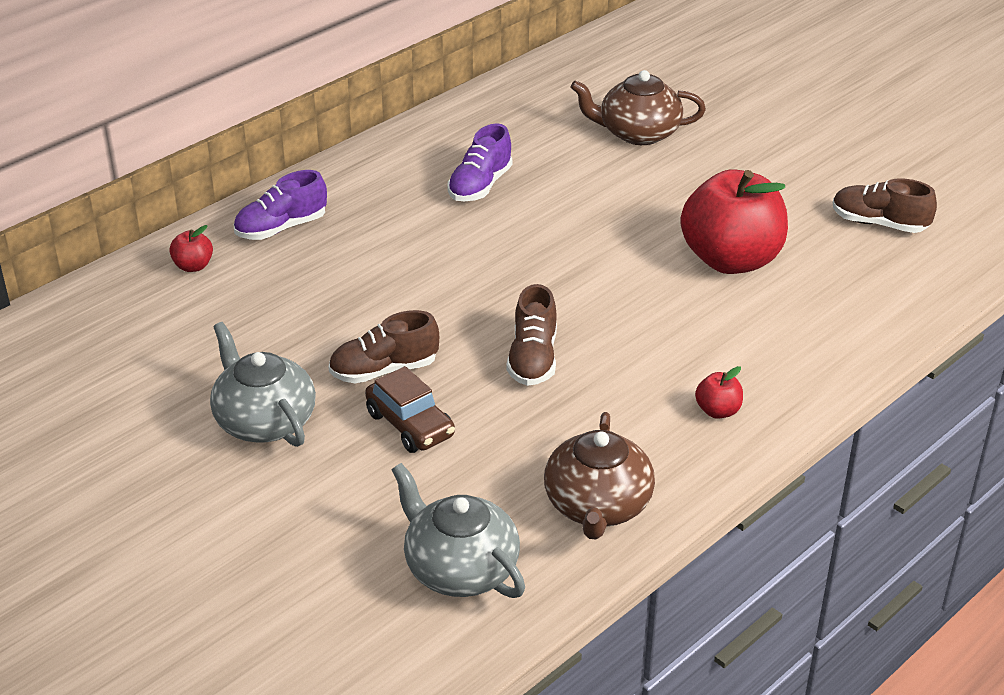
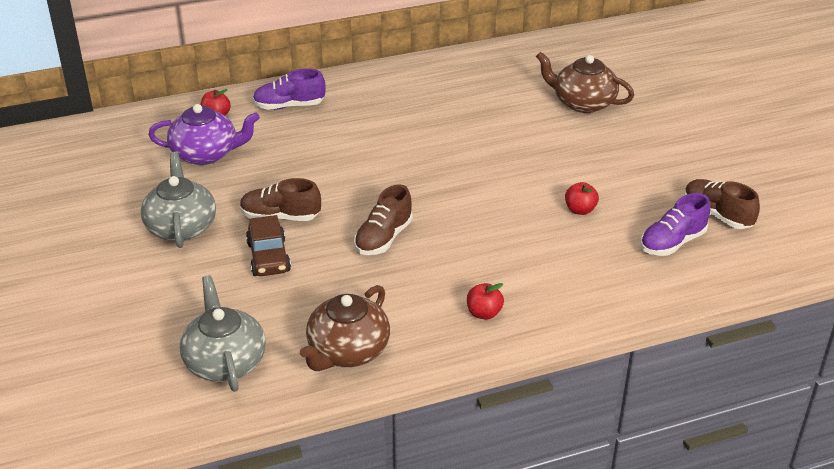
camera: 25 degrees right, 0 degrees up
purple shoe [448,123,513,201] -> purple shoe moved to [640,193,710,256]
red apple [681,169,788,274] -> red apple [565,182,599,215], size x0.40
none -> purple teapot [148,104,260,165]

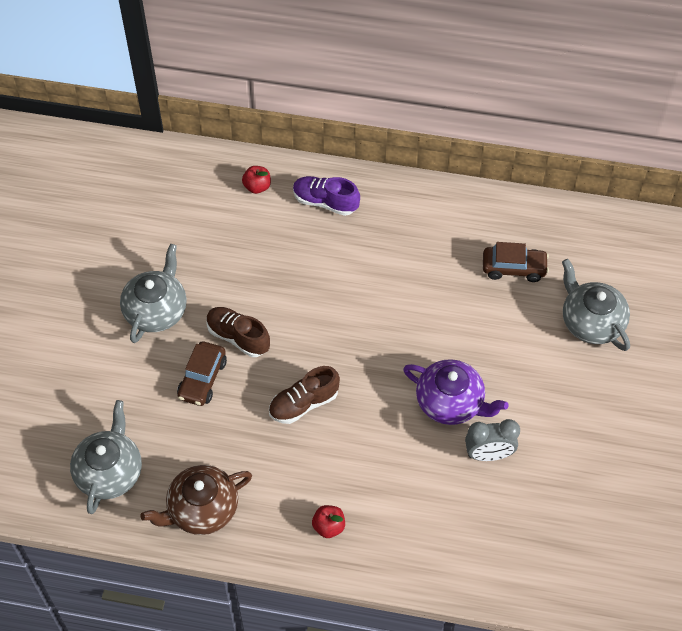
camera: 30 degrees right, 20 degrees up
purple teapot [148,104,260,165] -> purple teapot moved to [403,359,509,425]
brown teapot [536,52,634,113] -> grey teapot [562,259,630,351]
red apple [565,182,599,215] -> grey clock [465,419,520,461]
purple shoe [640,193,710,256] -> none
brown shoe [684,179,760,229] -> none
none -> brown car [483,242,549,282]

